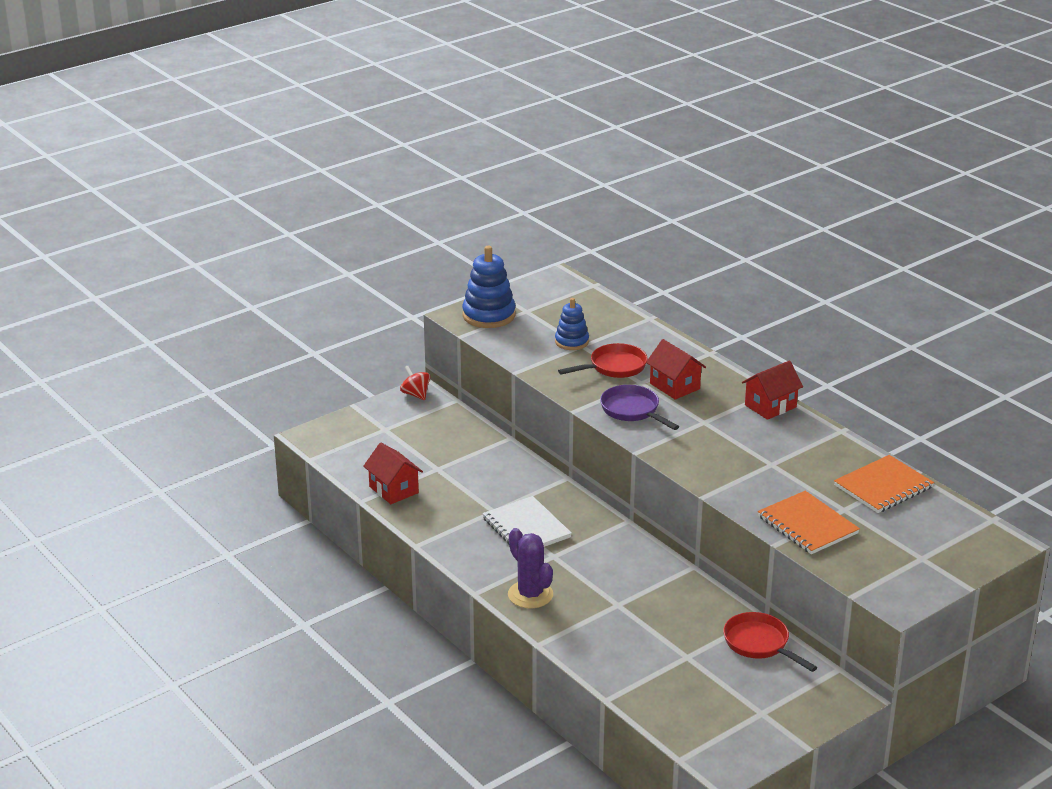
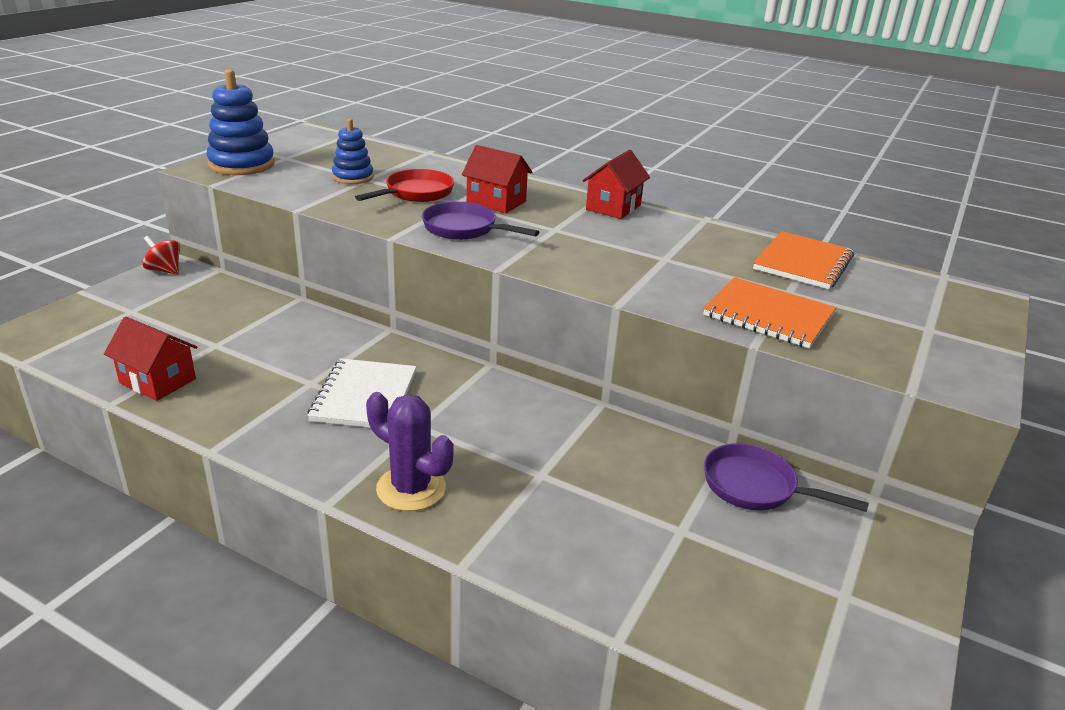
camera: 25 degrees left, 0 degrees up
white notebook [482,496,572,547] -> white notebook turned 60 degrees clockwise [307,358,416,428]
red pan [723,612,817,672] -> purple pan [704,443,869,512]

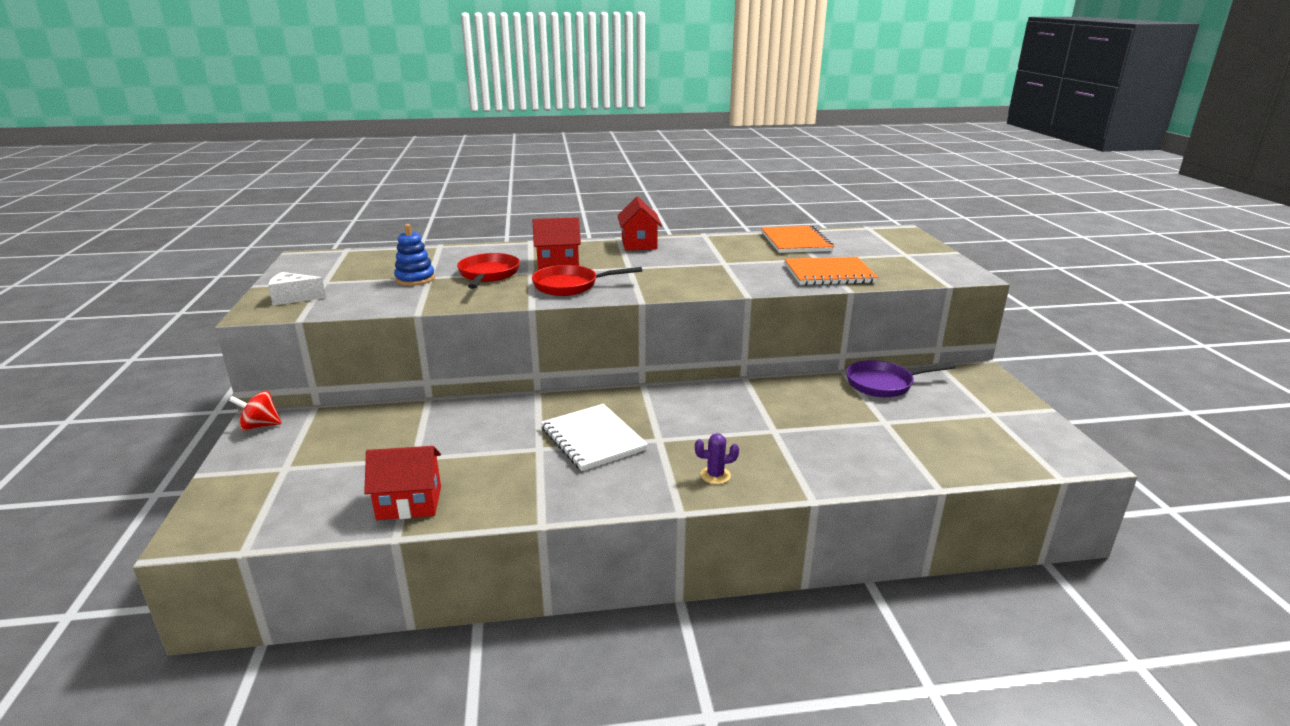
camera: 35 degrees left, 5 degrees down
blue stacking toy [206,69,275,175] -> white cheese [268,272,326,305]
purple cactus [366,392,454,511] -> purple cactus [695,433,739,484], size x0.53
purple pan [422,202,539,240] -> red pan [532,265,642,296]

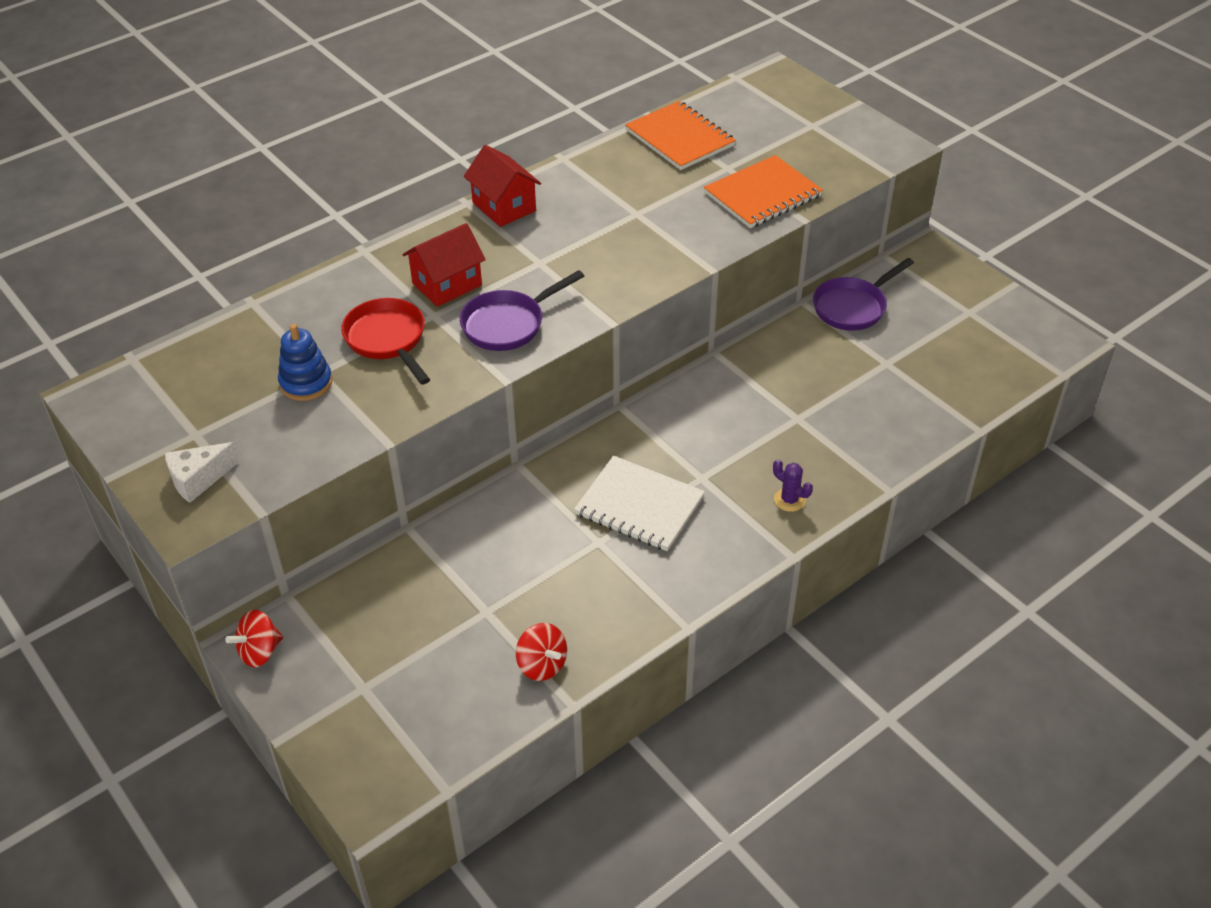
camera: 30 degrees left, 20 degrees up
red house [364,446,441,520] -> red spinning top [516,623,567,681]
red pan [532,265,642,296] -> purple pan [460,270,584,351]
purple cactus [695,433,739,484] -> purple cactus turned 75 degrees clockwise [773,459,813,512]

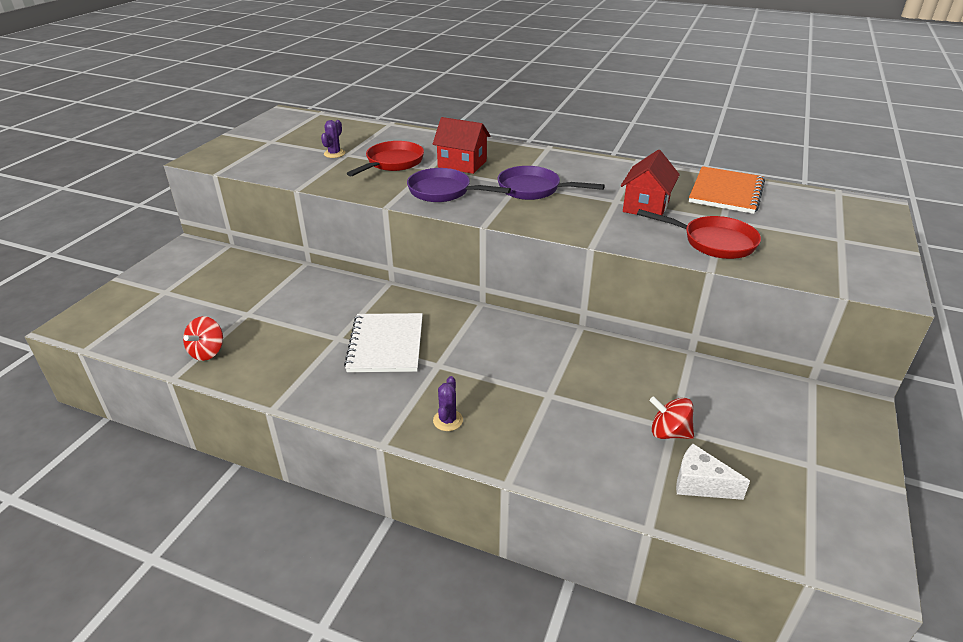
camera: 60 degrees right, 10 degrees down
white cheese [165,442,239,503] -> white cheese moved to [676,444,750,500]
red spinning top [225,610,283,668] -> red spinning top moved to [650,397,694,439]
blue stacking toy [278,324,332,401] -> purple cactus [321,120,345,158]
red house [464,145,541,227] -> red house moved to [621,150,680,215]
orange notebook [704,155,823,228] -> red pan [637,209,761,259]
purple pan [813,258,914,331] -> purple pan moved to [497,166,605,200]

